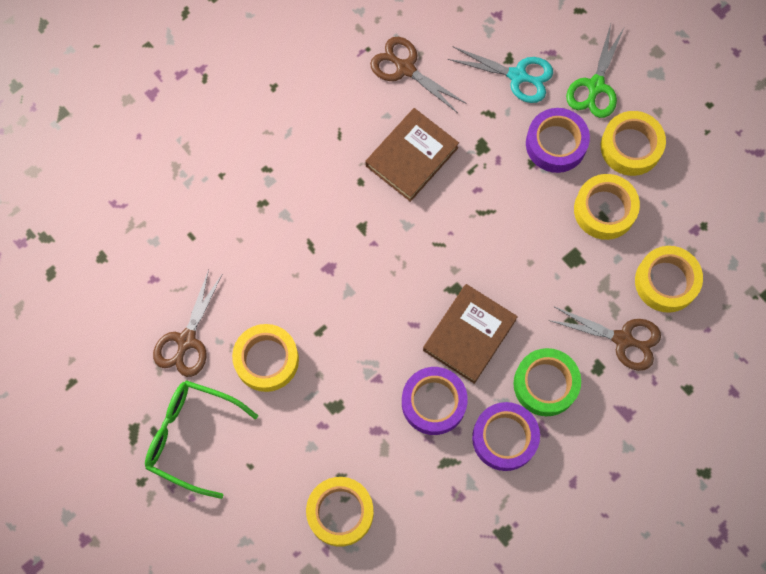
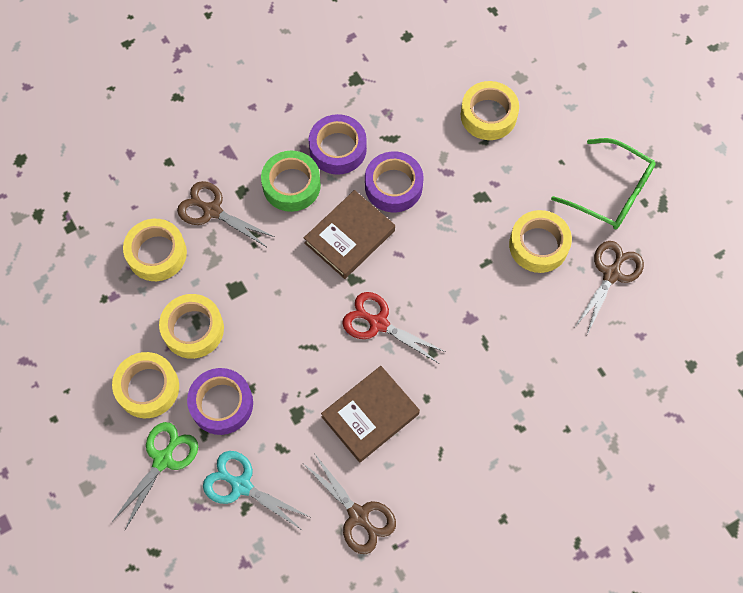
camera: 170 degrees left, 5 degrees down
none -> red scissors [342,292,446,363]

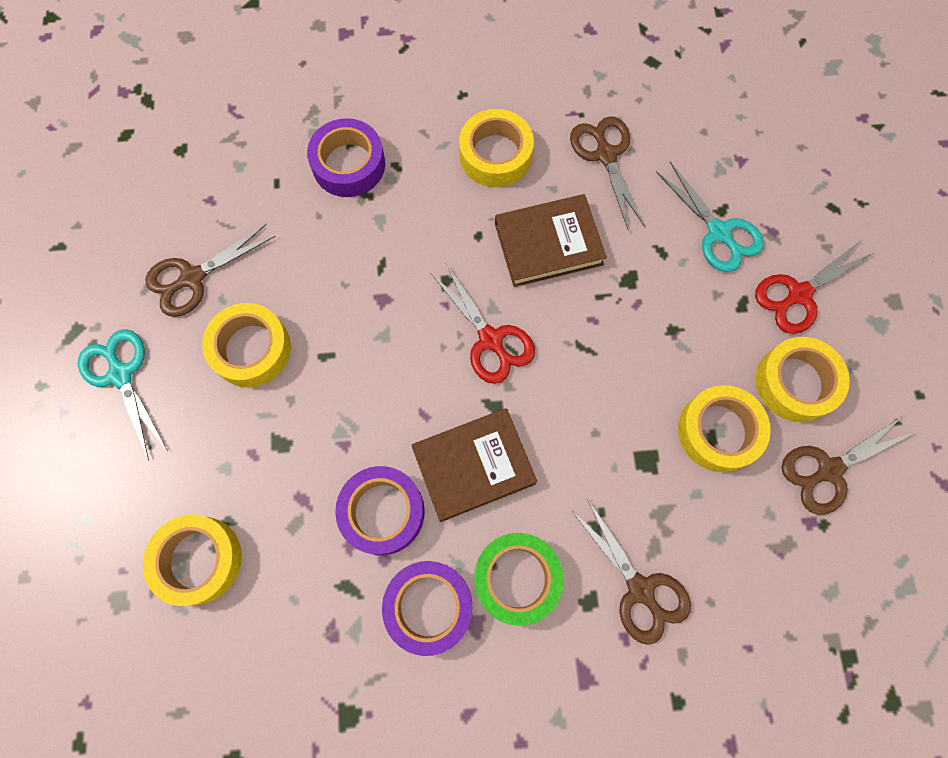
camera: 155 degrees left, 5 degrees up
green scissors [112,422,198,530] -> red scissors [755,241,875,334]
yellow tape [123,219,187,281] -> yellow tape moved to [459,109,534,187]
purple tape [187,368,253,435] -> purple tape moved to [307,118,385,197]
green glasses [551,138,656,229] -> turquoise scissors [78,329,168,460]
none -> brown scissors [782,416,916,515]

